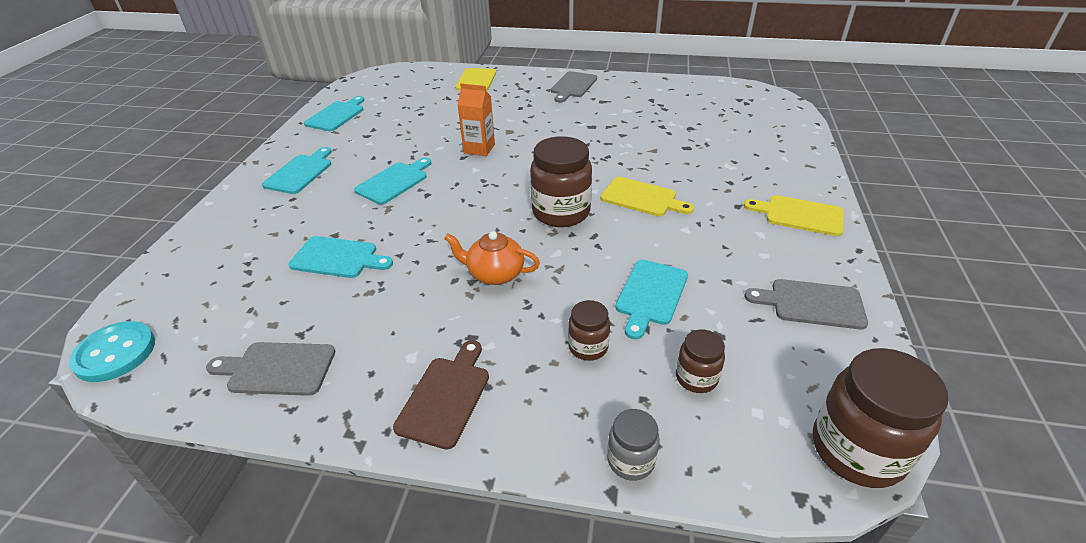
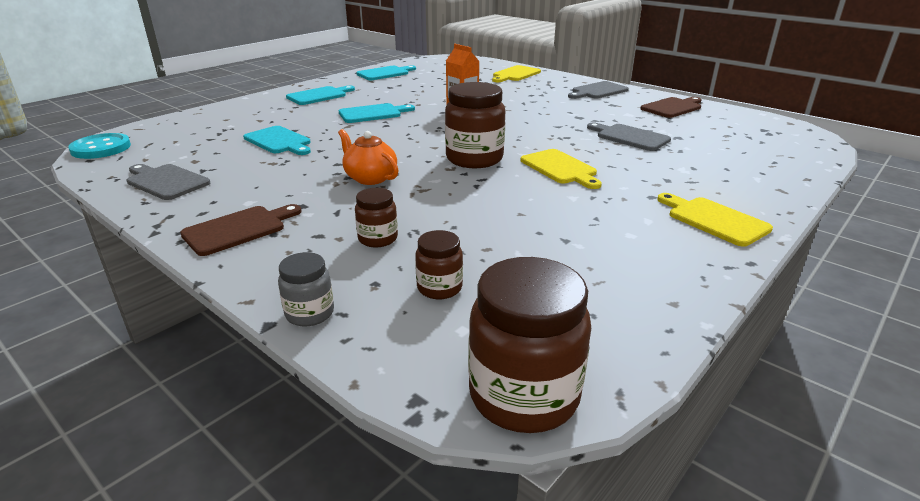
camera: 30 degrees right, 10 degrees down
turquoise cutting board [615,260,688,340] -> none
grey cutting board [744,279,868,330] -> grey cutting board moved to [587,123,671,151]
none -> brown cutting board [641,97,701,118]

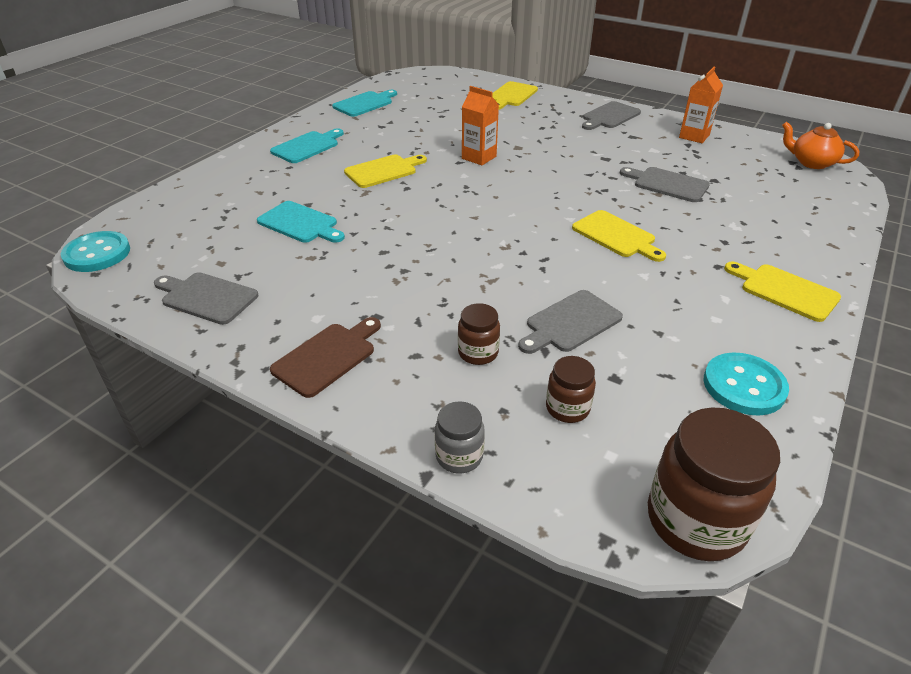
camera: 10 degrees left, 10 degrees up
orange teapot [338,129,399,185] -> orange teapot moved to [782,122,859,169]
turquoise cutting board [339,103,415,123] -> yellow cutting board [344,155,427,188]
brown jar [445,82,505,168] -> none
brown cutting board [641,97,701,118] -> orange carton [679,67,723,143]
none -> grey cutting board [518,290,623,354]
none -> turquoise button [703,352,789,416]

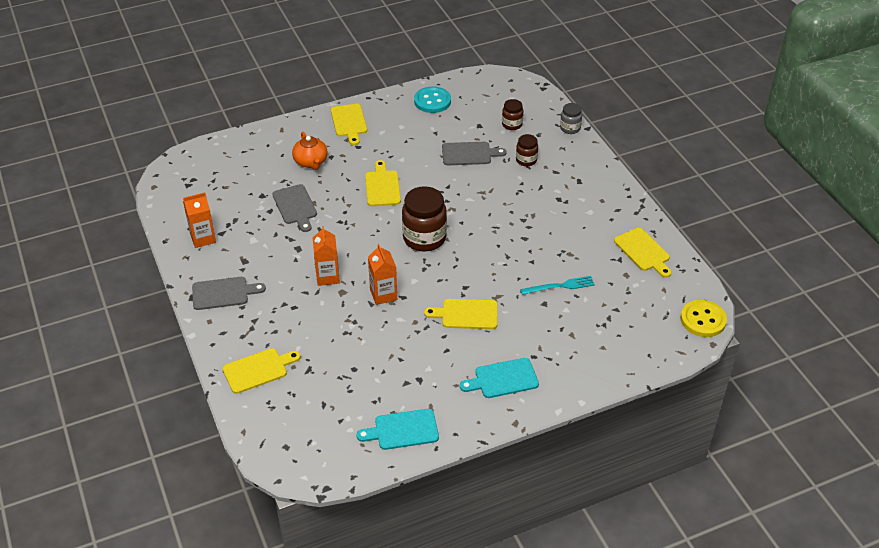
camera: 145 degrees left, 5 degrees up
turquoise button [61,231,130,272] -> yellow button [681,300,727,337]
grey cutting board [154,272,258,325] -> yellow cutting board [614,228,672,278]
turquoise cutting board [257,201,345,243] -> turquoise fork [520,276,595,295]
brown cutting board [270,317,381,398] -> none
brown jar [648,407,780,561] -> brown jar moved to [402,186,447,252]
orange teapot [782,122,859,169] -> orange teapot moved to [292,132,328,170]
none -> orange carton [312,226,340,286]

